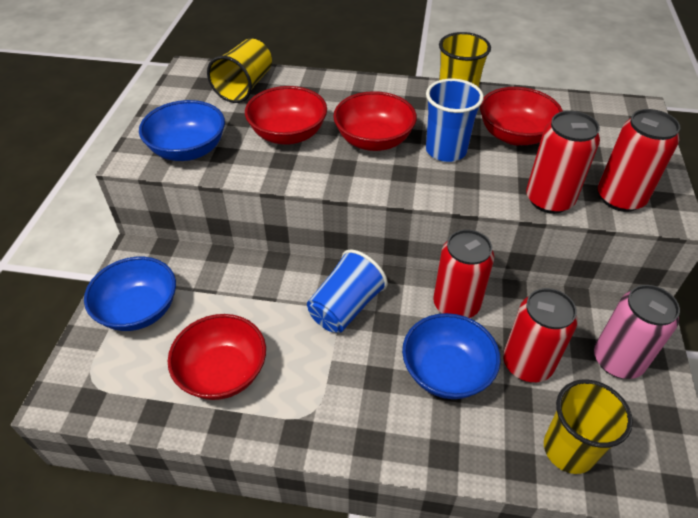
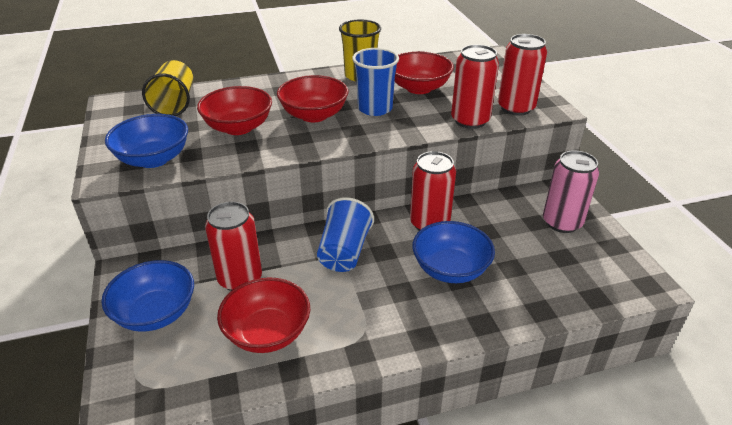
camera: 25 degrees left, 10 degrees down
red can [503,288,577,382] -> red can moved to [205,202,262,291]
yellow cup [544,379,633,474] -> none

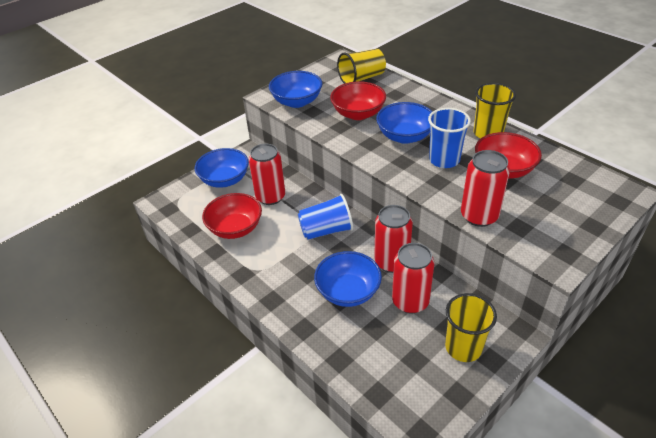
camera: 65 degrees right, 5 degrees up
red bowl [277,75,348,122] -> blue bowl [376,102,433,144]
red can [498,34,547,116] -> red can moved to [392,243,435,313]
pink can [543,150,599,233] -> yellow cup [445,293,497,362]

